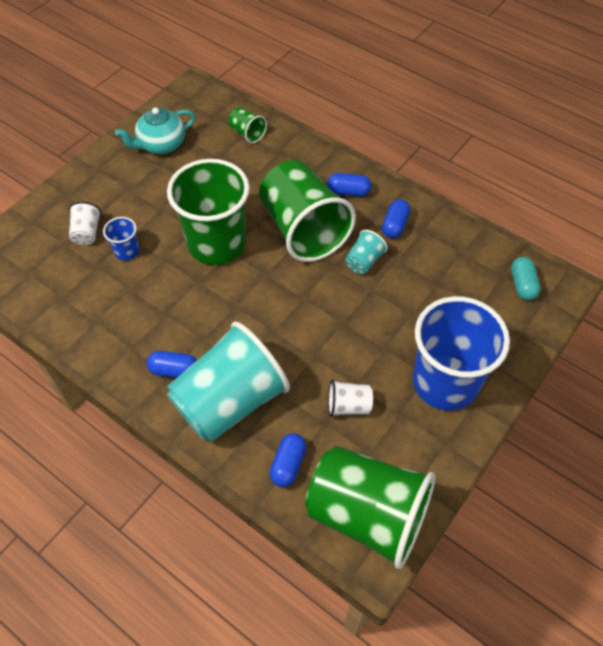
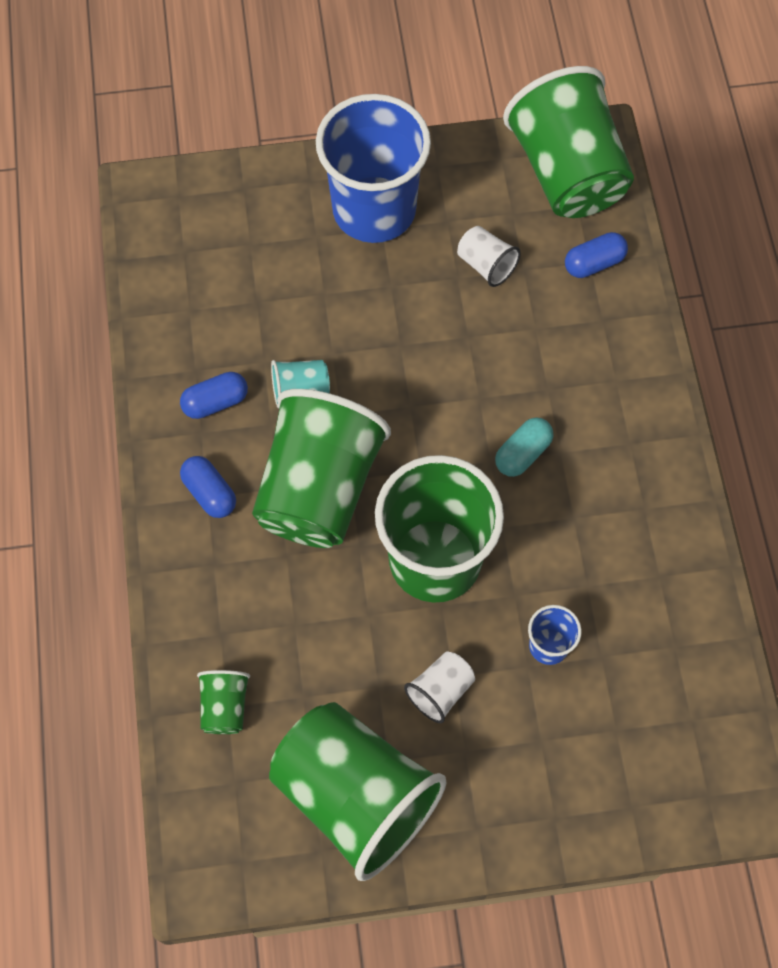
camera: 135 degrees left, 10 degrees up
white cup [69,201,102,245] -> white cup moved to [404,651,475,723]
turquoise teapot [115,107,195,154] -> green cup [269,702,446,881]
blue capsule [147,351,197,378] -> none
turquoise cup [167,322,290,442] -> none
turquoise capsule [511,257,541,300] -> turquoise capsule moved to [495,417,553,477]

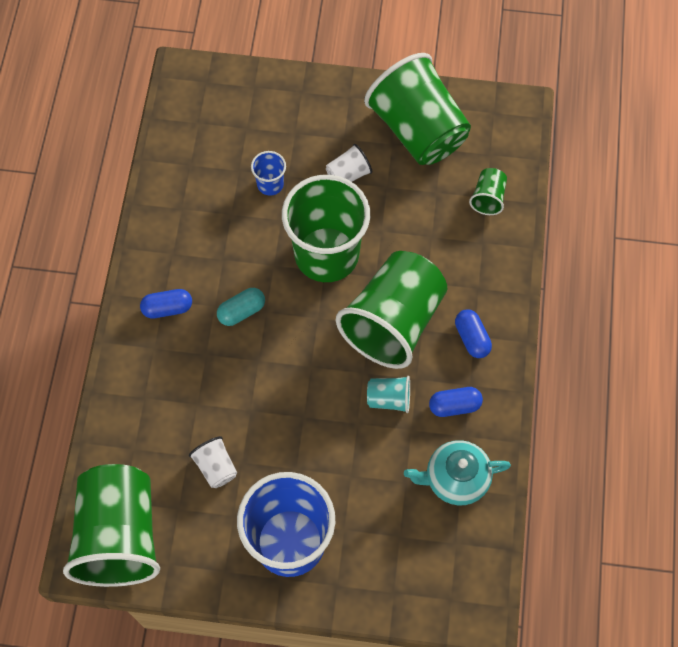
camera: 165 degrees left, 0 degrees up
blue capsule [565,232,628,278] -> blue capsule moved to [140,289,192,319]
none -> turquoise teapot [404,440,511,505]

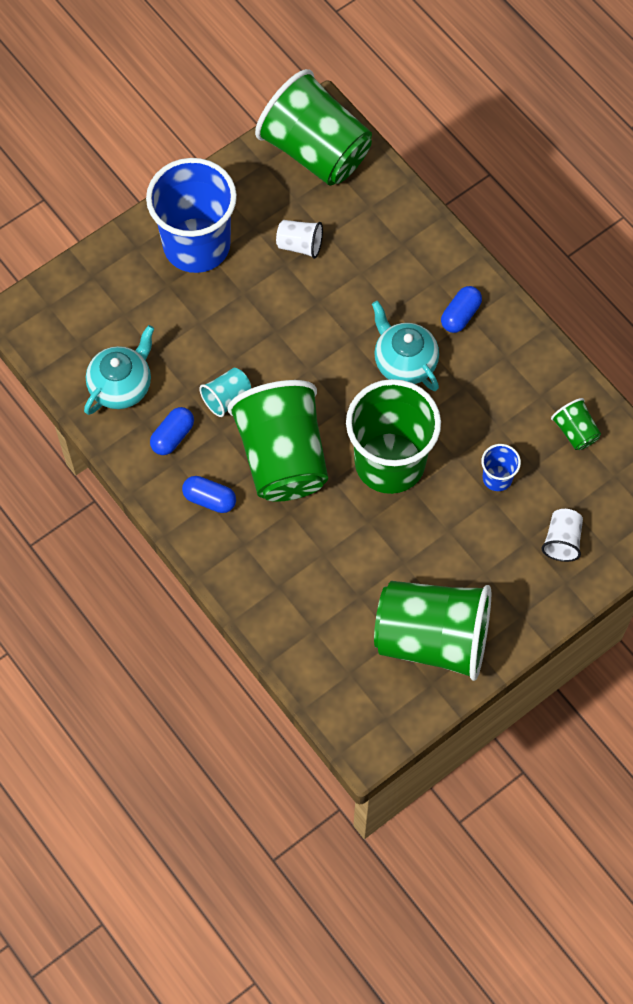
camera: 135 degrees right, 0 degrees up
turquoise capsule [217,288,265,326] -> turquoise teapot [372,301,439,391]
white cup [326,144,372,182] -> white cup moved to [541,509,583,562]
green cup [469,168,507,215] -> green cup moved to [551,398,601,450]

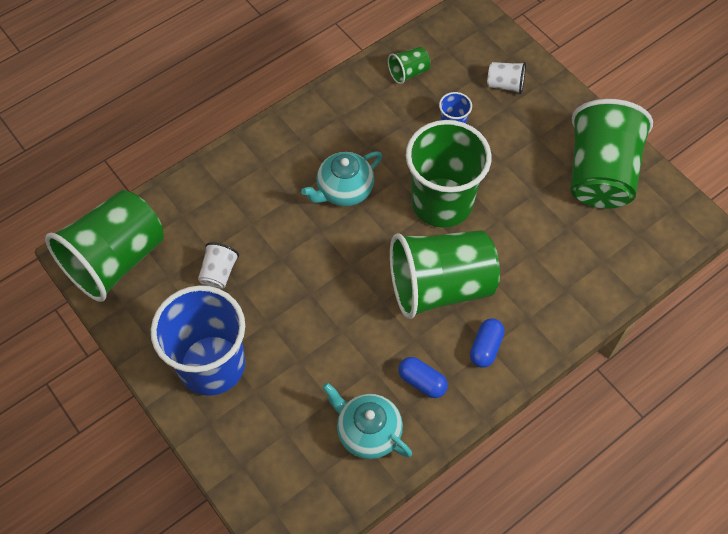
camera: 90 degrees left, 5 degrees down
turquoise cup [199,368,251,417] -> none
blue capsule [441,286,482,333] -> none

